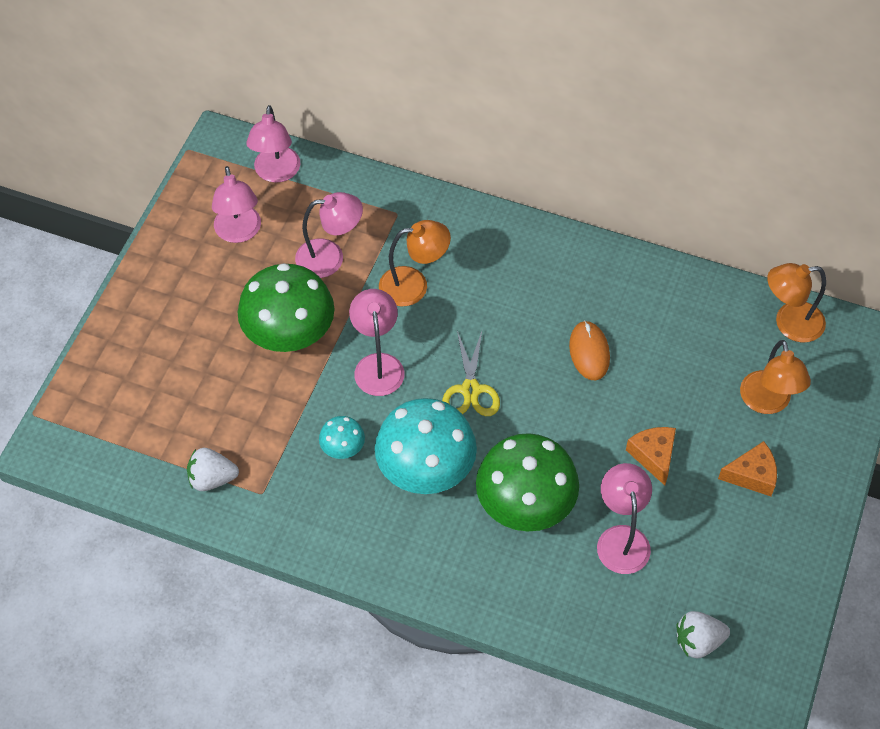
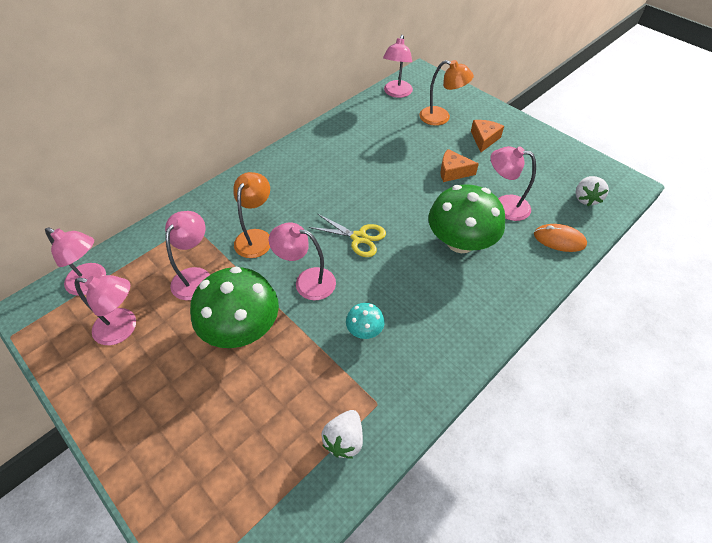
camera: 65 degrees left, 5 degrees down
turquoise mushroom [375,398,477,494] -> none
orange mouse [569,320,610,381] -> orange mouse moved to [534,224,587,252]
orange lamp [767,263,826,342] -> pink lamp [383,35,413,98]

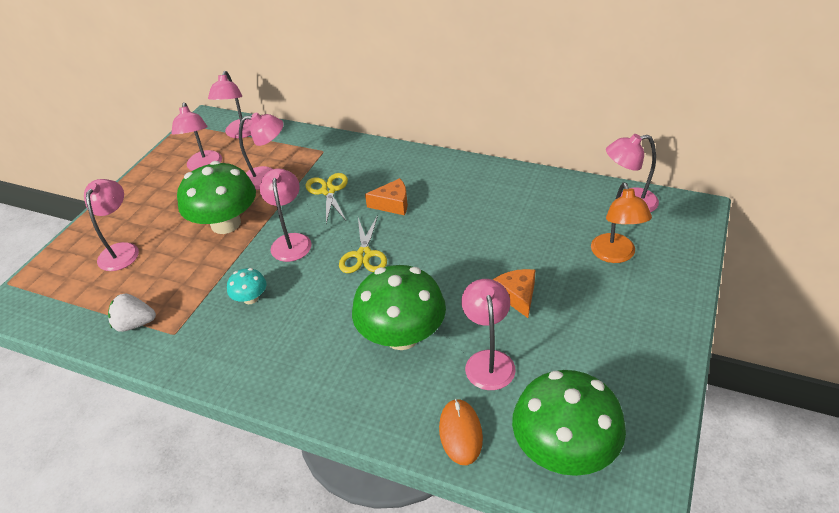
camera: 70 degrees right, 10 degrees down
orange lamp [233,172,270,258] -> yellow scissors [305,173,348,223]
orange cheese [471,120,504,152] -> orange cheese moved to [365,178,408,215]
white strawberry [575,176,609,206] -> green mushroom [512,370,626,476]
none -> pink lamp [84,179,139,271]

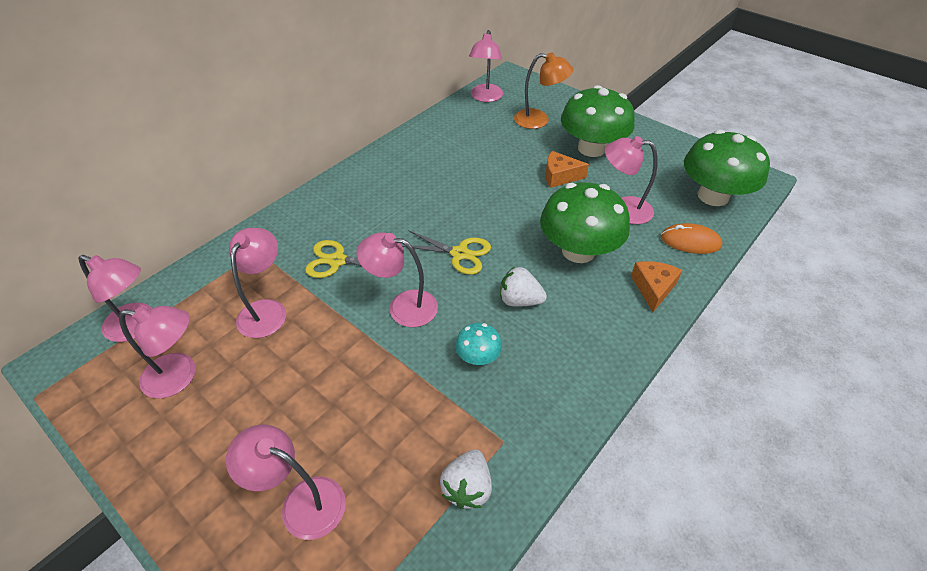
camera: 75 degrees left, 5 degrees up
green mushroom [177,161,256,234] -> green mushroom moved to [561,85,634,157]
orange cheese [365,178,408,215] -> orange cheese moved to [631,261,682,312]
none -> white strawberry [500,267,547,307]

